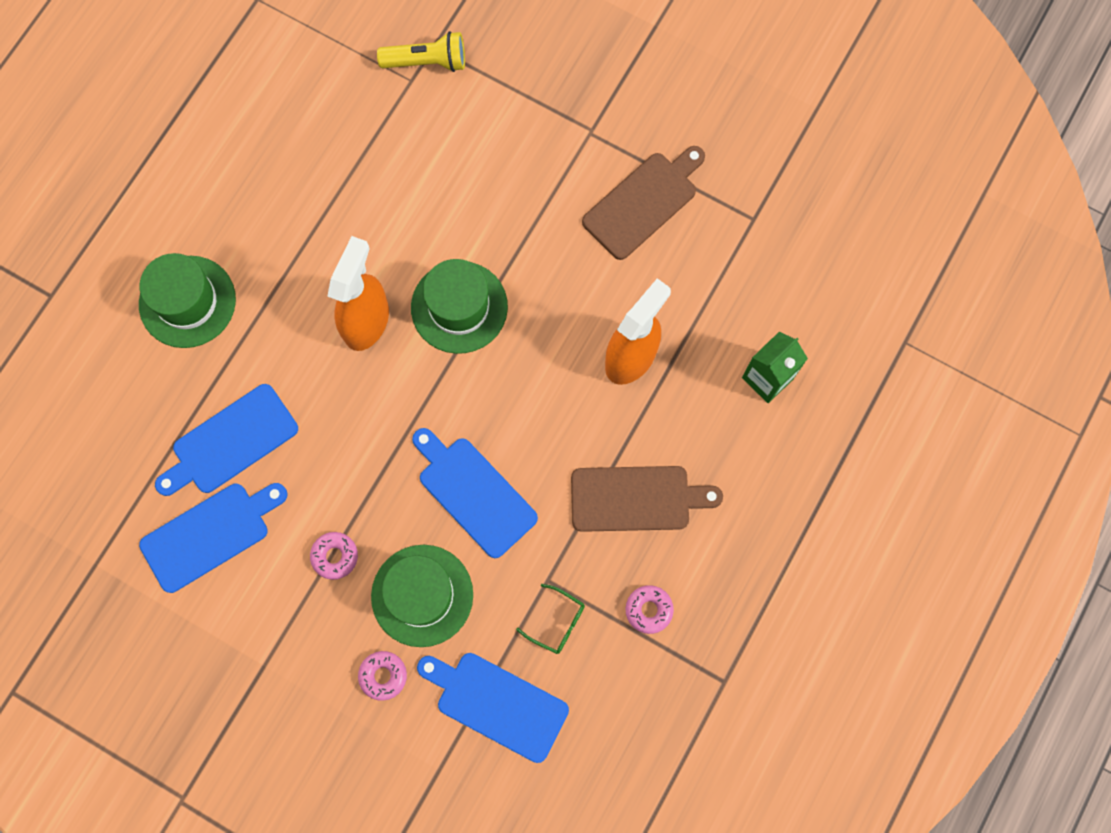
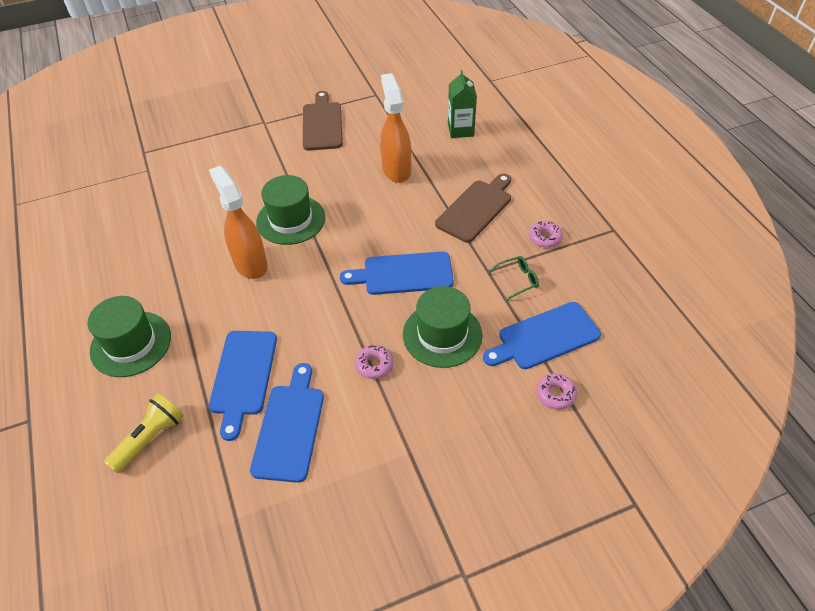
camera: 50 degrees left, 25 degrees down
pink donut [358,651,407,701] -> pink donut moved to [536,373,577,410]
yellow flashlight [377,31,465,72] -> yellow flashlight moved to [104,394,184,473]

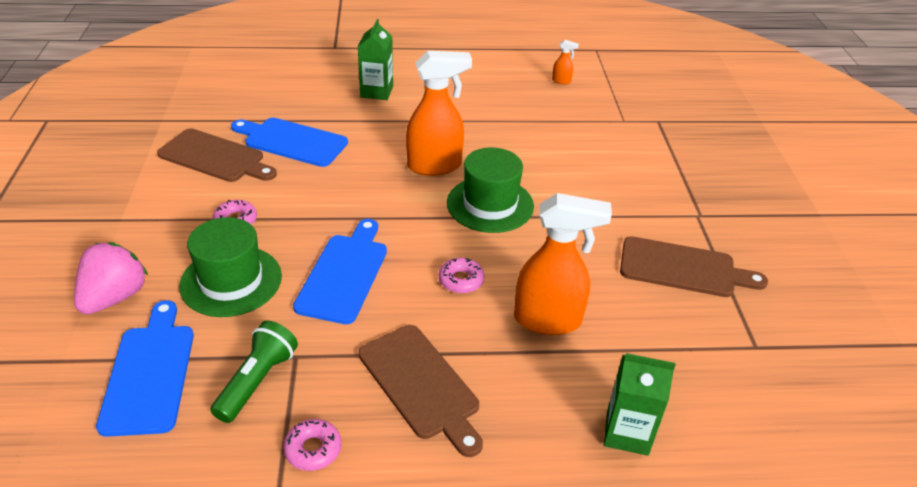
camera: 105 degrees right, 10 degrees down
green hat [88,296,171,377] -> green carton [358,19,393,100]
yellow flashlight [104,394,184,473] -> none
blue cutting board [250,363,324,483] -> brown cutting board [157,128,277,182]
green glasses [488,256,539,301] -> green flashlight [210,321,298,423]
pink donut [536,373,577,410] -> pink donut moved to [439,258,485,293]
none -> pink strawberry [74,242,148,314]
none -> orange spray bottle [552,40,579,84]

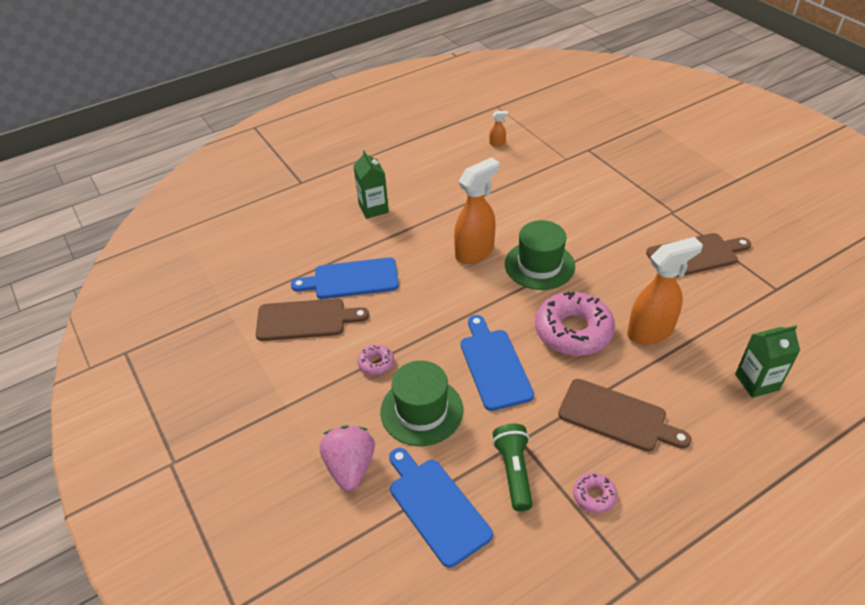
camera: 25 degrees left, 5 degrees up
pink donut [439,258,485,293] -> pink donut [535,292,615,356], size x2.18

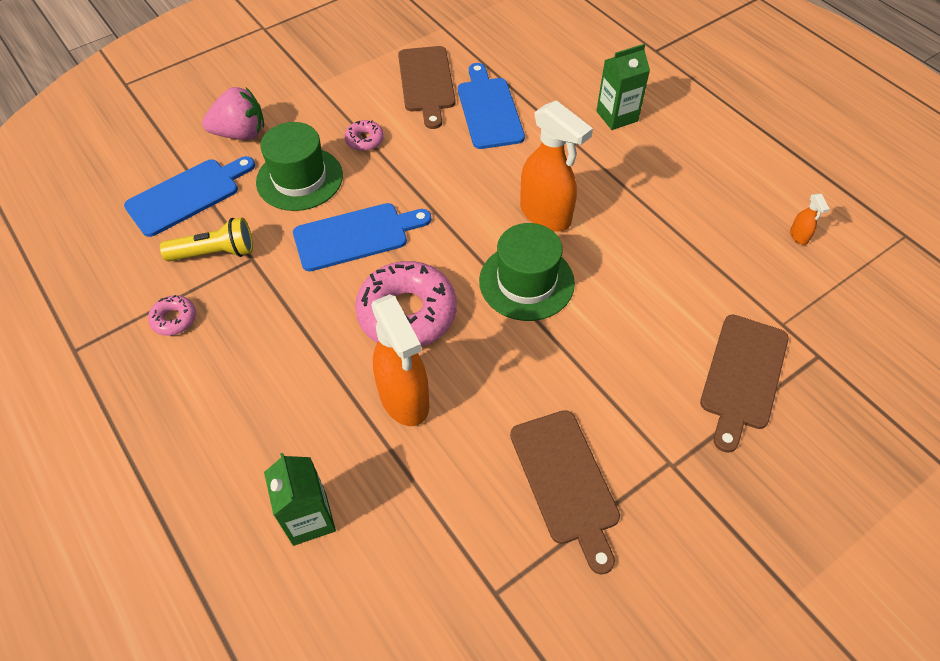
camera: 85 degrees right, 10 degrees up
green flashlight [492,424,533,511] -> yellow flashlight [160,217,253,261]
brown cutting board [558,379,691,452] -> brown cutting board moved to [700,314,789,453]

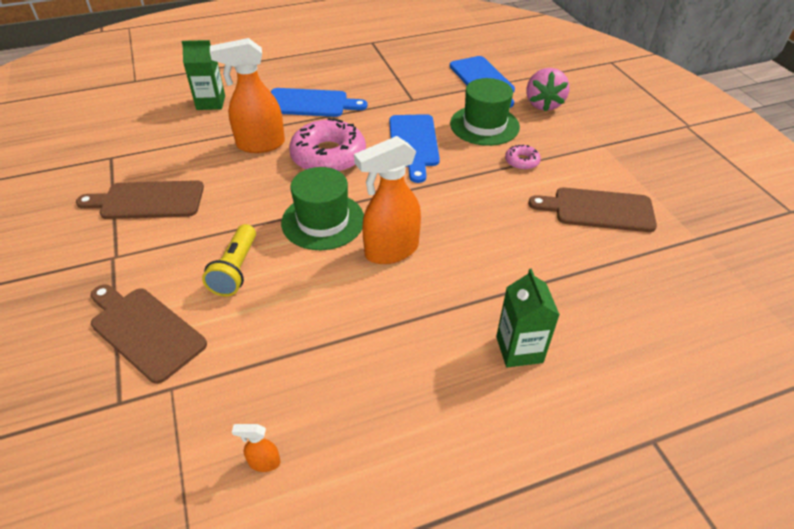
camera: 105 degrees right, 10 degrees down
pink donut [148,295,196,336] -> none
yellow flashlight [160,217,253,261] -> yellow flashlight moved to [202,224,256,296]
blue cutting board [458,63,525,149] -> blue cutting board moved to [271,88,368,117]

